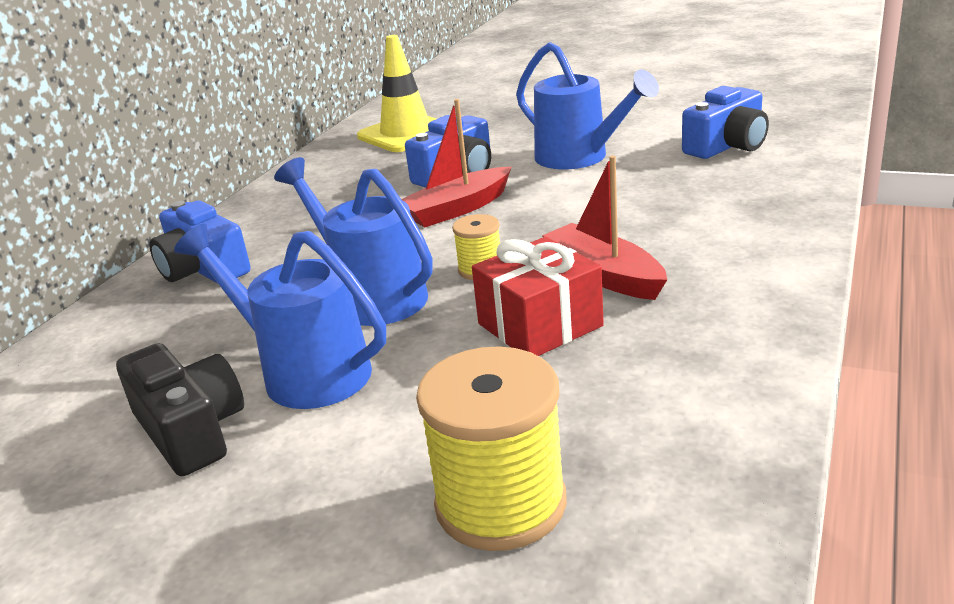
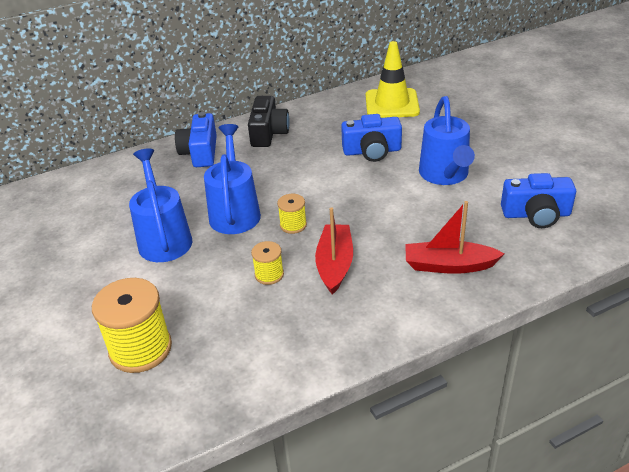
camera: 40 degrees right, 10 degrees up
black camera [116,343,244,476] -> black camera moved to [248,96,290,147]
red boat [401,99,512,227] -> red boat moved to [405,201,505,274]
red gift [472,237,604,356] -> yellow spool [251,241,284,285]

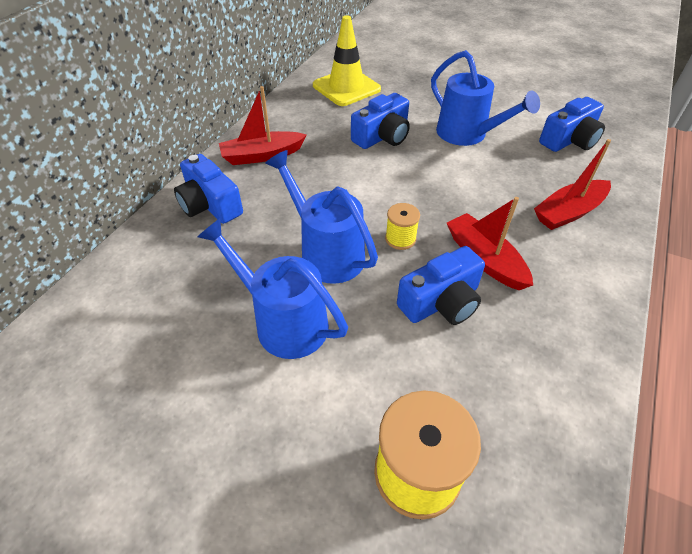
camera: 40 degrees left, 10 degrees up
black camera [248,96,290,147] -> red boat [219,86,307,165]
yellow spool [251,241,284,285] -> blue camera [397,246,485,325]

